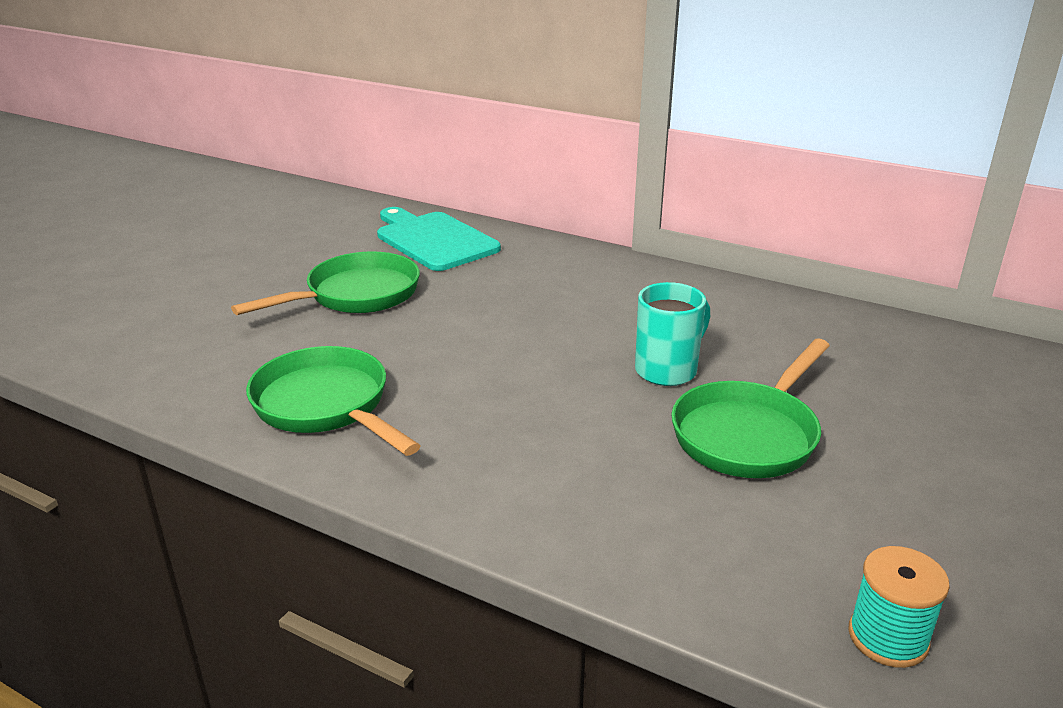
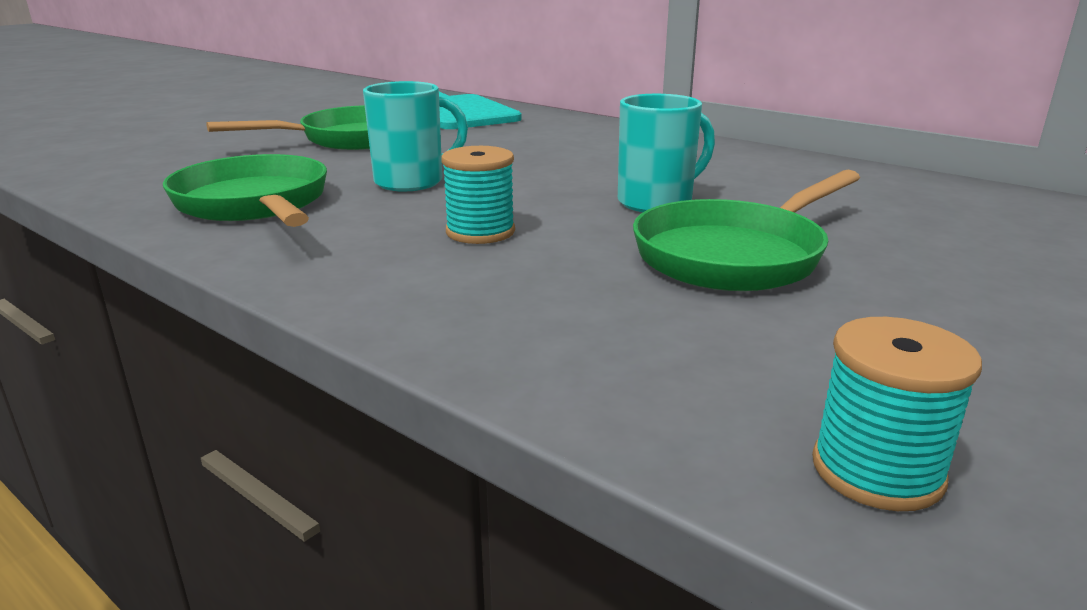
camera: 10 degrees right, 5 degrees down
none -> turquoise mug [363,81,468,191]
none -> turquoise spool [441,146,515,244]

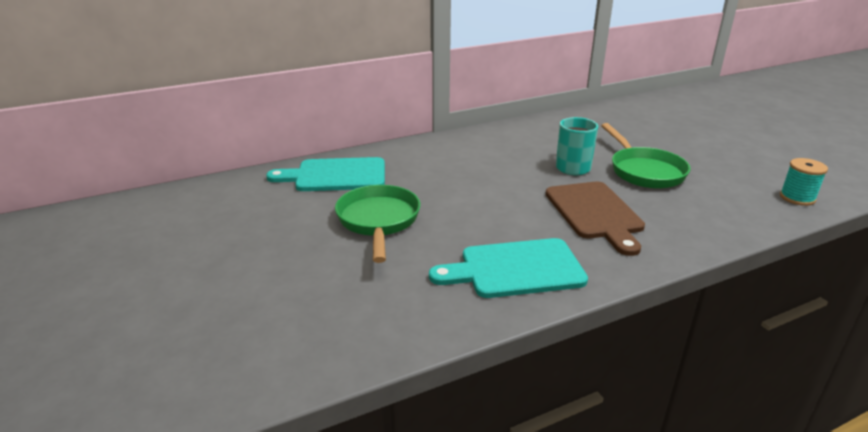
camera: 65 degrees left, 5 degrees up
green pan [163,154,327,227] -> turquoise cutting board [429,238,588,298]
turquoise mug [363,81,468,191] -> none
turquoise spool [441,146,515,244] -> brown cutting board [545,181,645,256]

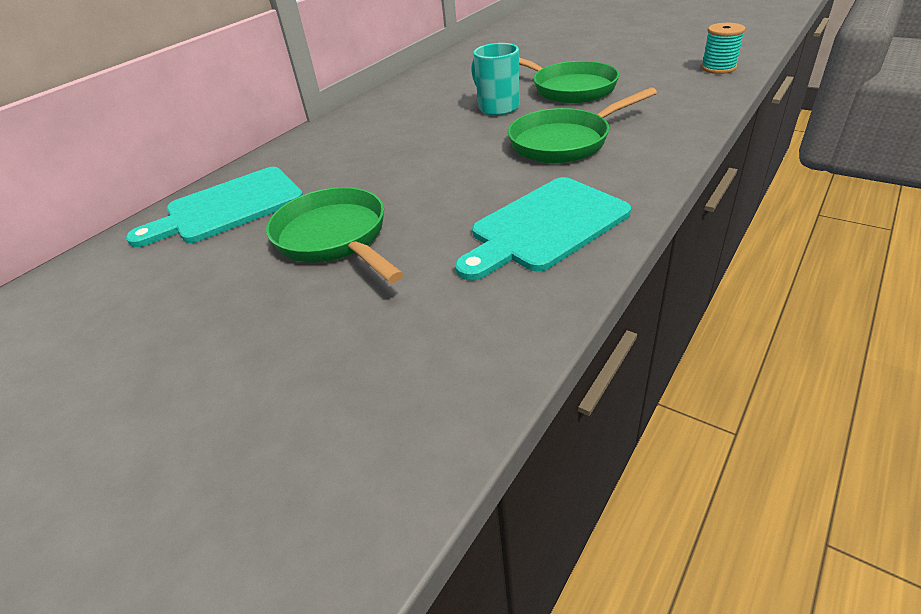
camera: 25 degrees left, 10 degrees up
brown cutting board [545,181,645,256] -> green pan [508,87,657,163]

